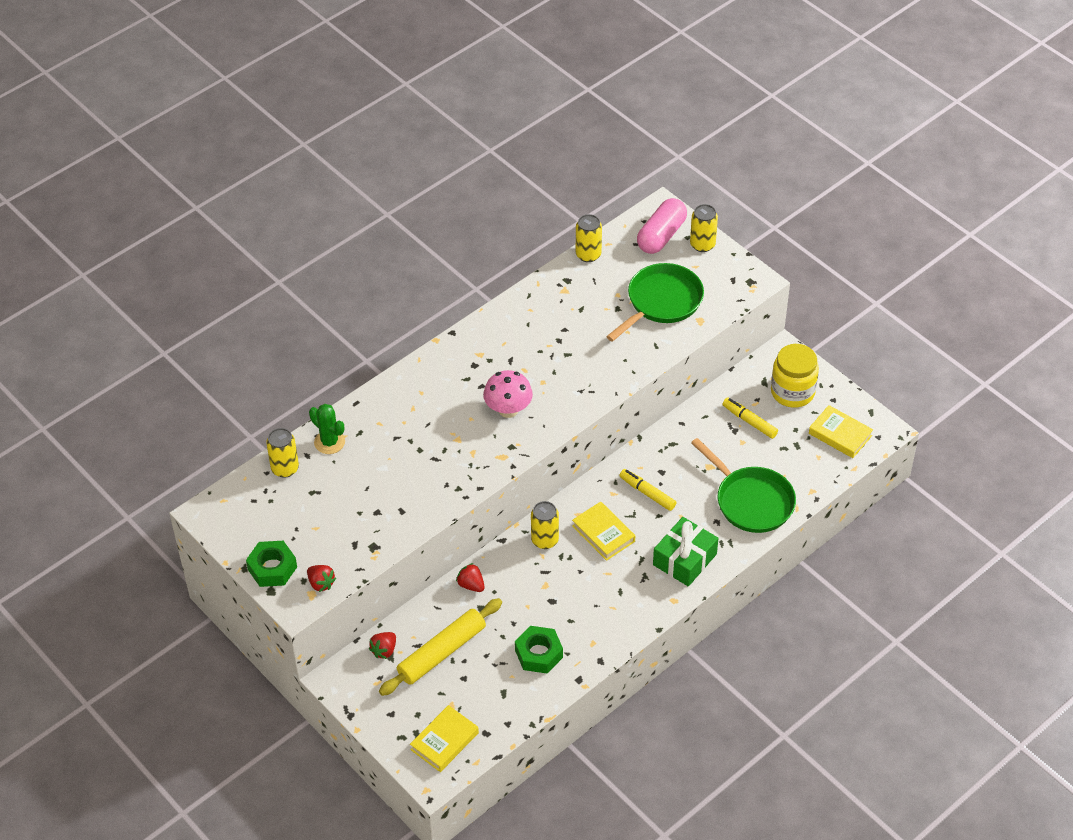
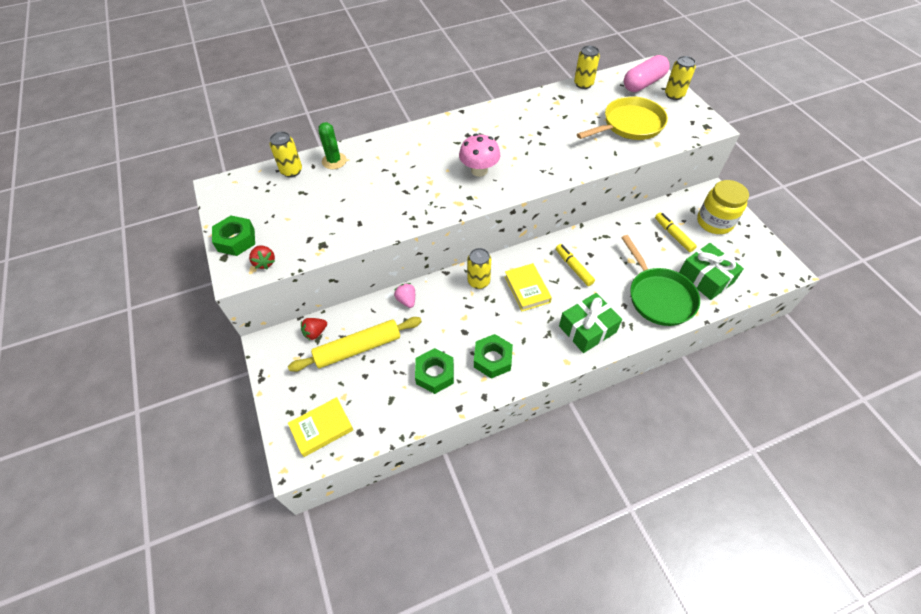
camera: 20 degrees right, 5 degrees up
red strawberry [456,563,485,592] -> pink strawberry [394,283,415,308]
green pan [606,263,704,342] -> yellow pan [577,96,668,140]
yellow book [809,405,873,458] -> none
none -> green nut [474,334,513,379]
none -> green gift [679,243,744,300]

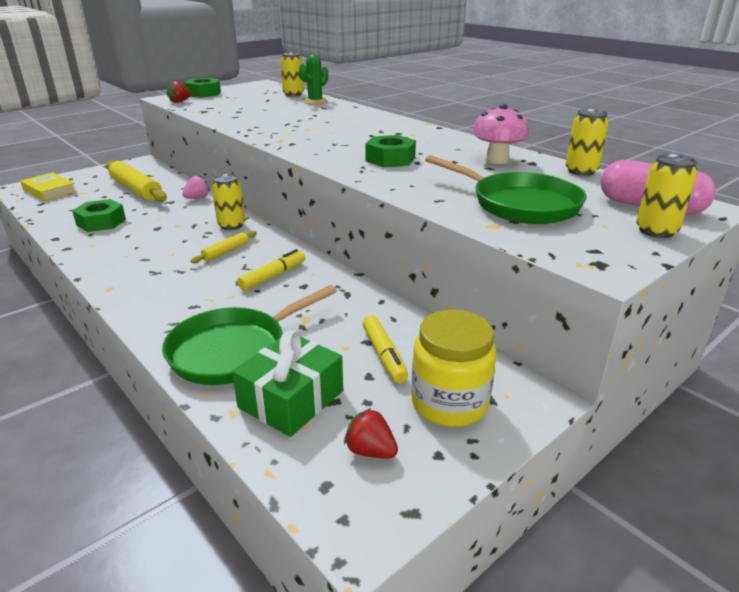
camera: 70 degrees right, 25 degrees down
red strawberry [301,318,327,340] -> red strawberry moved to [344,408,398,458]
pink mushroom [459,134,500,177] -> pink mushroom moved to [473,104,529,164]
green nut [474,334,513,379] -> green nut moved to [365,135,416,167]
yellow book [505,263,552,311] -> yellow rolling pin [191,231,257,264]
green gift [559,293,622,353] -> none
yellow pan [577,96,668,140] -> green pan [425,155,587,224]
yellow marker [655,212,697,252] -> yellow marker turned 120 degrees clockwise [363,315,408,383]

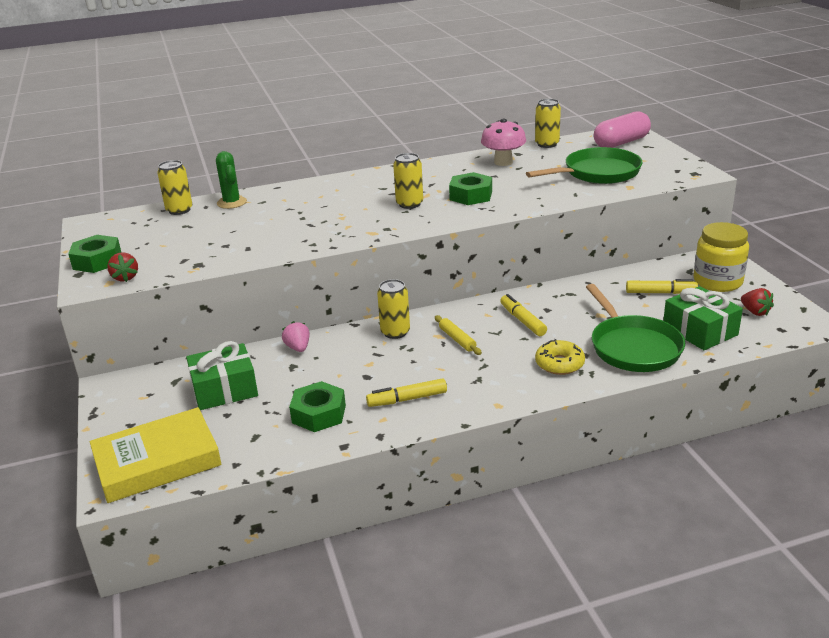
camera: 65 degrees left, 0 degrees up
yellow book [20,172,77,201] -> yellow book [90,407,221,503], size x1.56
yellow rolling pin [105,161,167,202] -> green gift [186,341,258,410]
red strawberry [344,408,398,458] -> red strawberry turned 90 degrees counterclockwise [741,288,774,316]
yellow can [636,154,698,238] -> yellow can moved to [393,153,423,209]
none -> yellow marker [366,378,447,407]
none -> yellow donut [535,339,585,375]

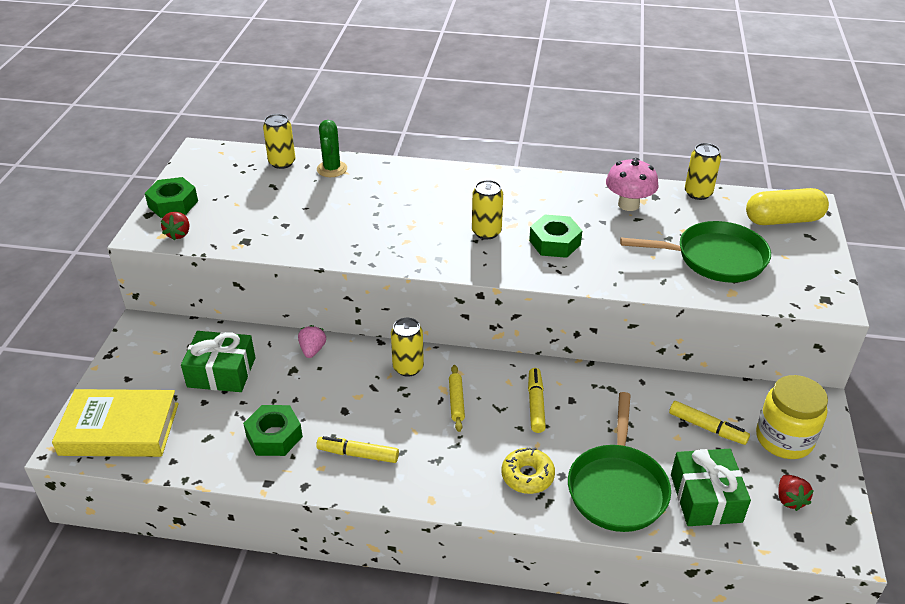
camera: 25 degrees right, 10 degrees up
pink capsule [594,111,651,148] -> yellow capsule [746,188,829,225]

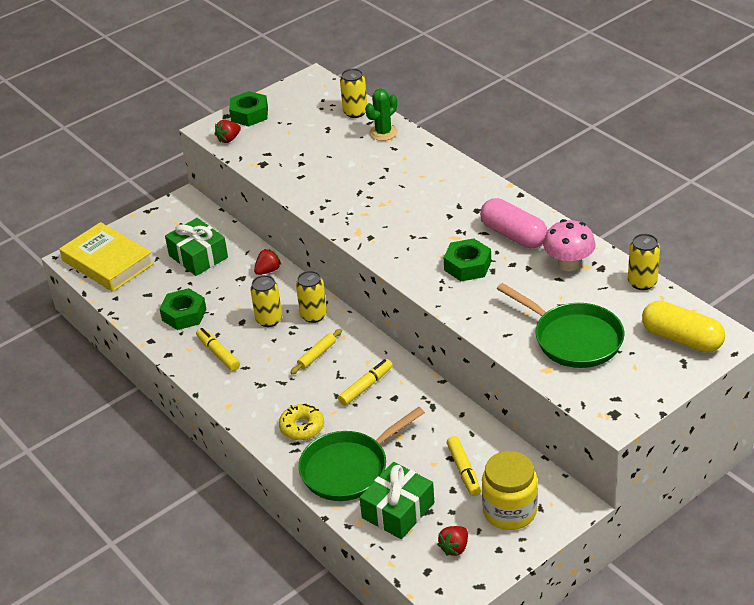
camera: 45 degrees right, 0 degrees up
pink strawberry [298,325,326,358] -> red strawberry [254,249,281,275]
yellow can [472,180,503,239] -> yellow can moved to [250,275,282,327]
none -> pink capsule [480,198,547,248]

